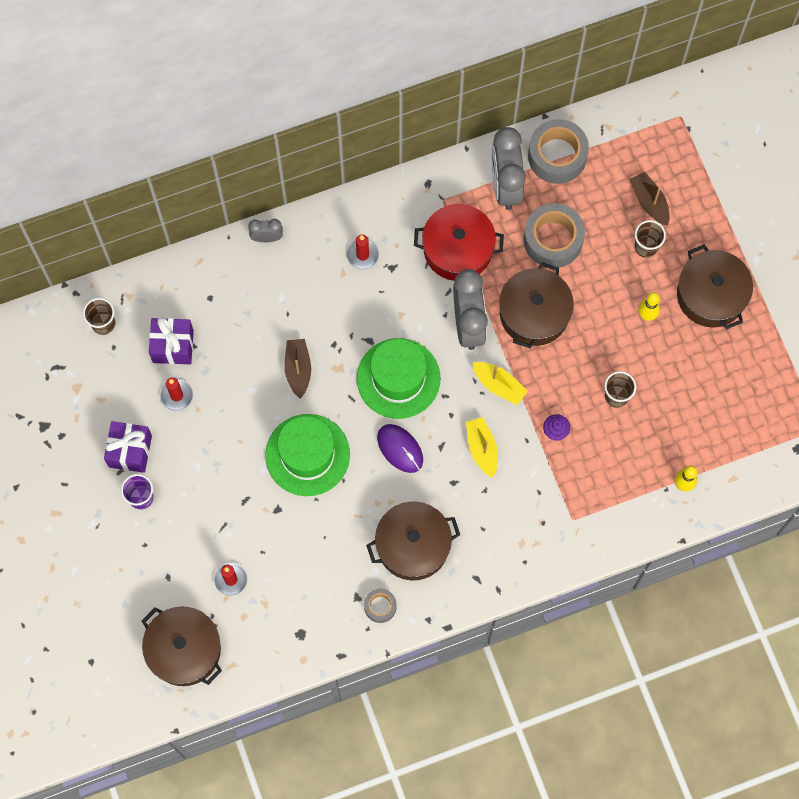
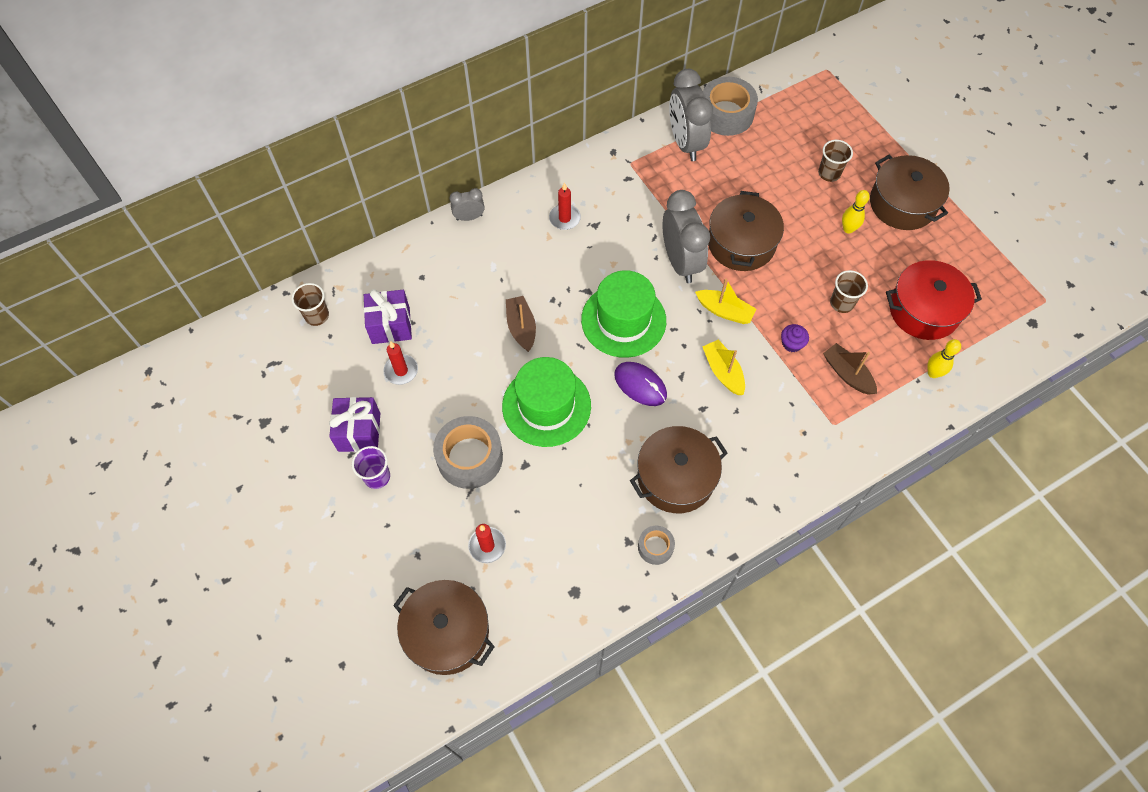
camera: 10 degrees left, 10 degrees down
red pot [414,204,504,281] -> red pot moved to [886,260,982,340]
grey tape [524,203,585,268] -> grey tape moved to [433,416,503,489]
brown boat [630,172,670,225] -> brown boat moved to [823,343,877,395]

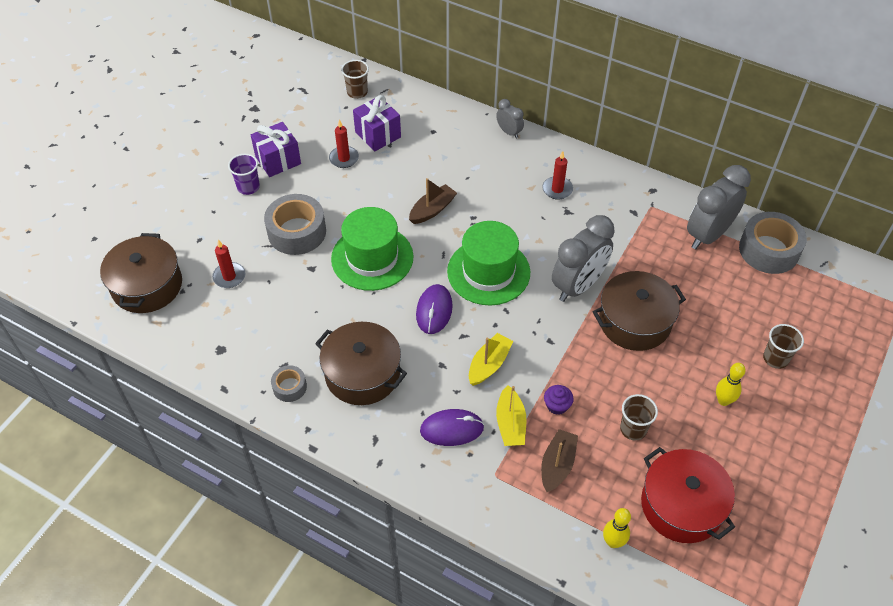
camera: 60 degrees right, 10 degrees down
yellow boat [695,278,757,324] -> yellow boat moved to [496,385,527,446]
brown pot [870,155,950,230] -> none
none -> purple mouse [420,409,484,446]

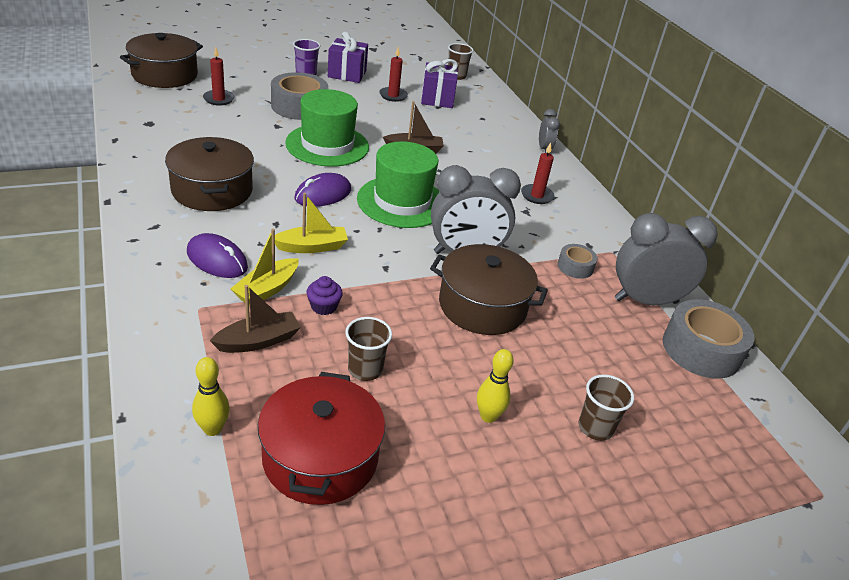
camera: 35 degrees right, 15 degrees down
grey tape [271,365,307,402] -> grey tape moved to [558,244,598,279]

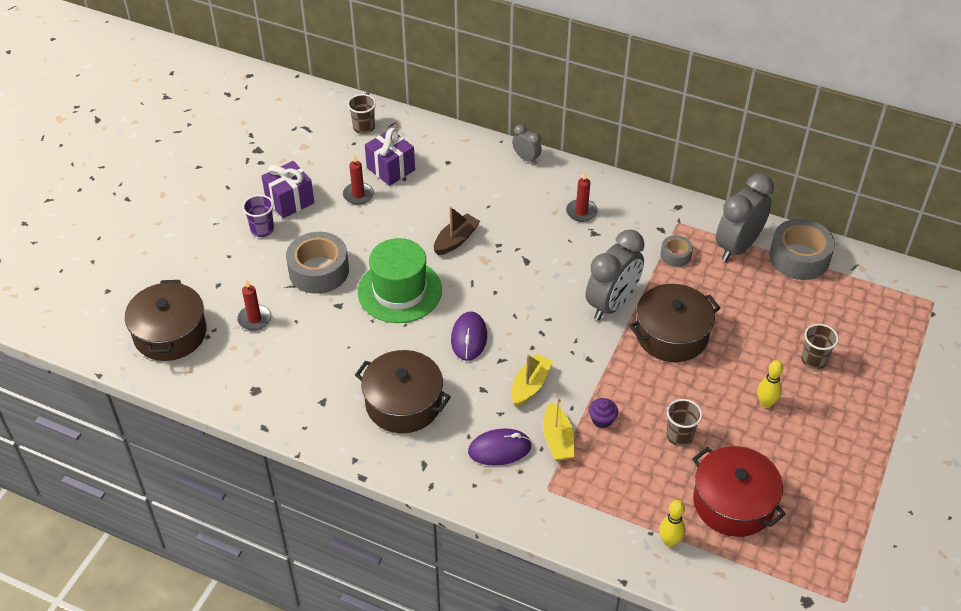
camera: 40 degrees left, 10 degrees up
brown boat [210,285,301,353] -> none
green hat [357,141,439,228] -> none

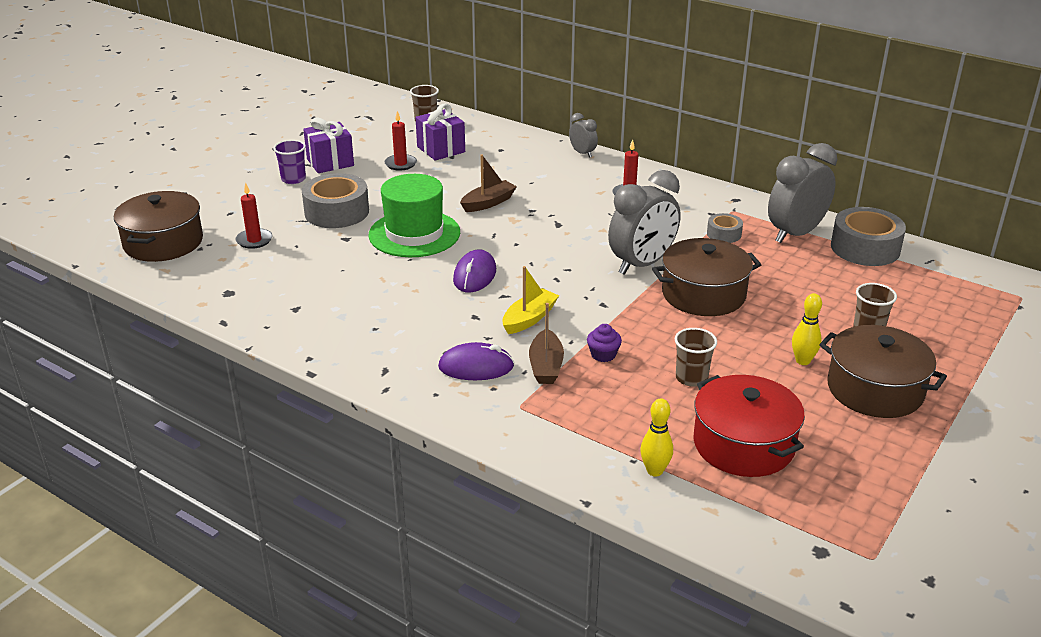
camera: 10 degrees right, 15 degrees down
brown pot [355,350,451,433] -> brown pot moved to [819,325,947,418]
yellow boat [543,398,574,461] -> brown boat [529,303,564,384]

